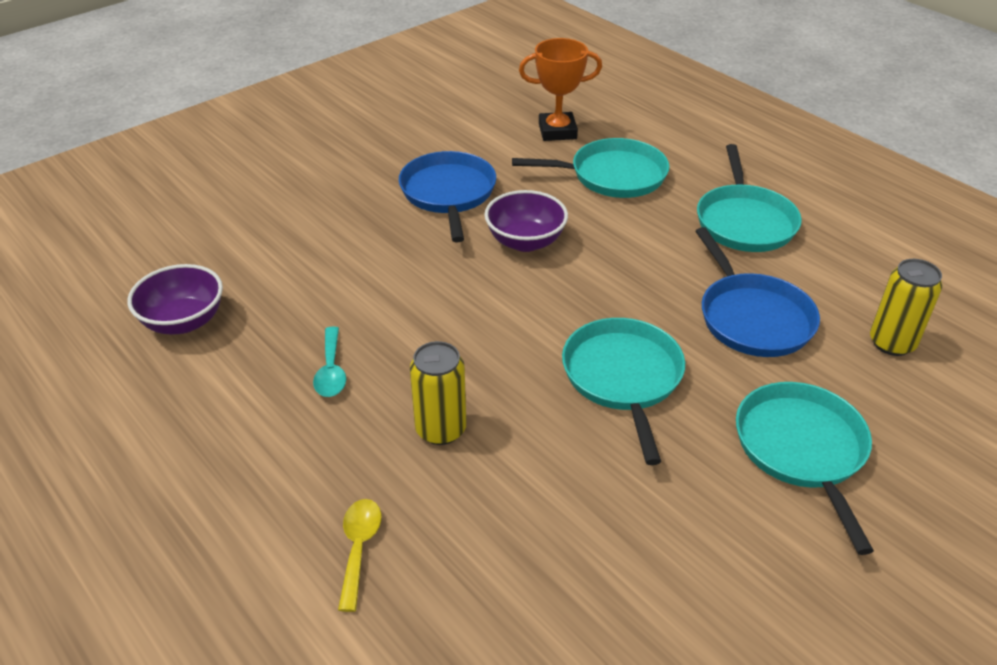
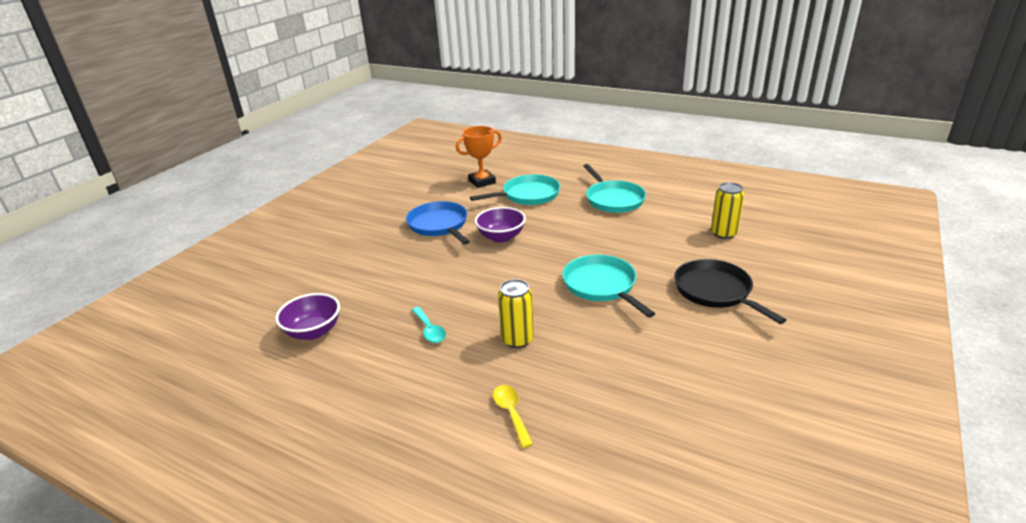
camera: 20 degrees left, 10 degrees down
blue pan [695,227,820,357] -> none
turquoise pan [736,382,874,555] -> black pan [674,259,786,324]

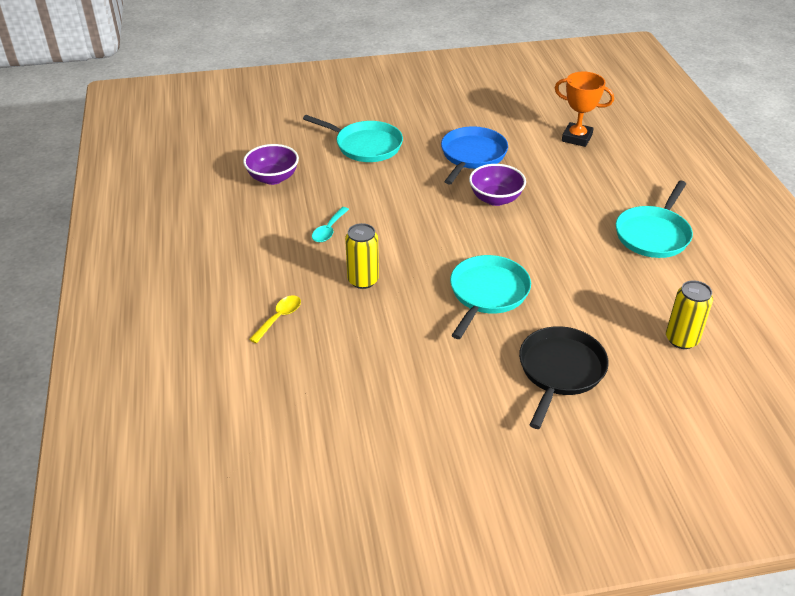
camera: 50 degrees right, 10 degrees up
turquoise pan [470,174,560,205] -> turquoise pan moved to [303,115,403,162]

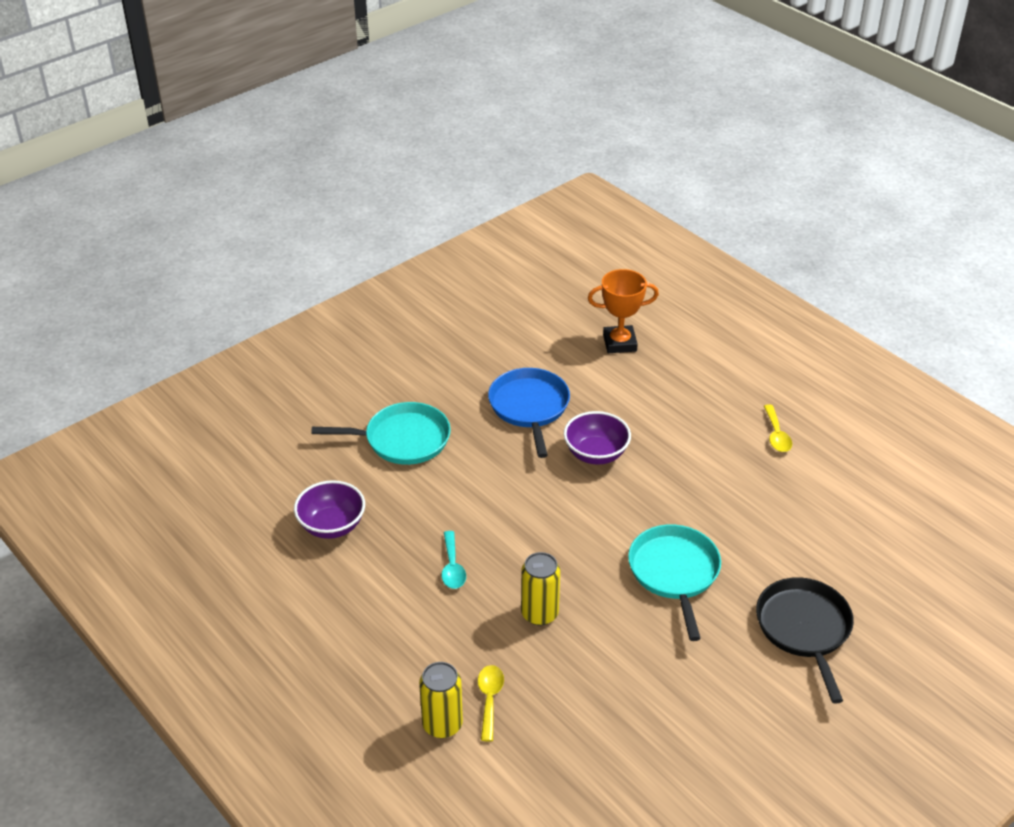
camera: 30 degrees left, 0 degrees up
turquoise pan [616,181,693,258] -> yellow spoon [764,404,792,452]
yellow can [666,280,713,349] -> yellow can moved to [419,662,463,738]

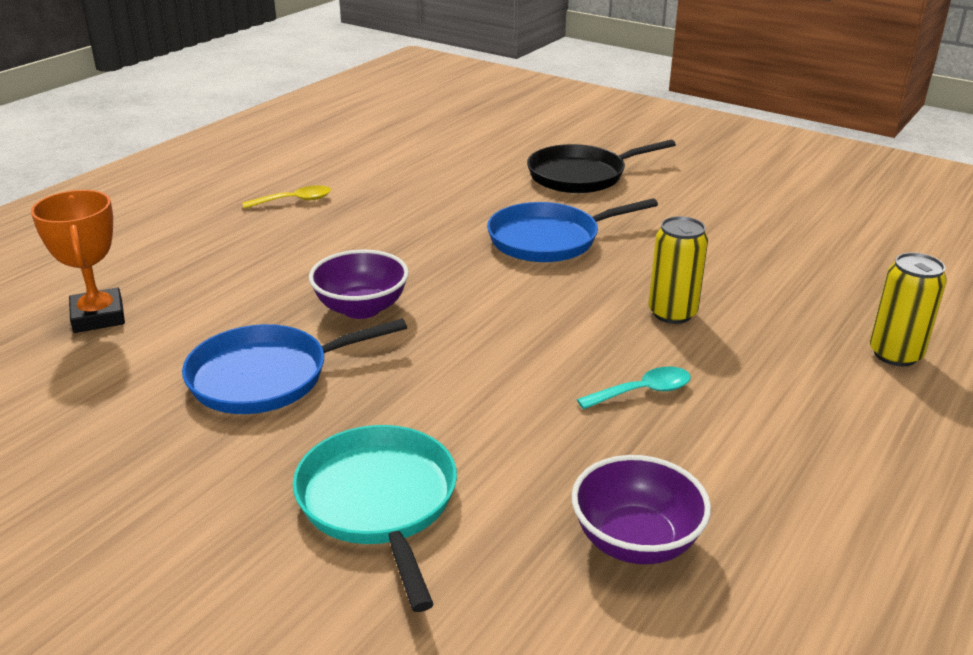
camera: 105 degrees left, 10 degrees down
yellow spoon [478,665,504,742] -> none
turquoise pan [628,525,721,641] -> blue pan [487,198,658,262]

